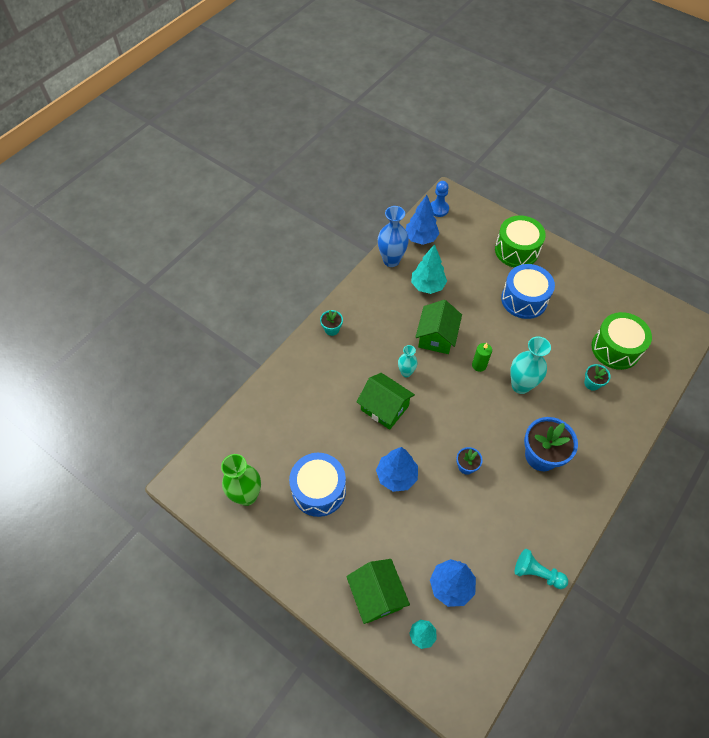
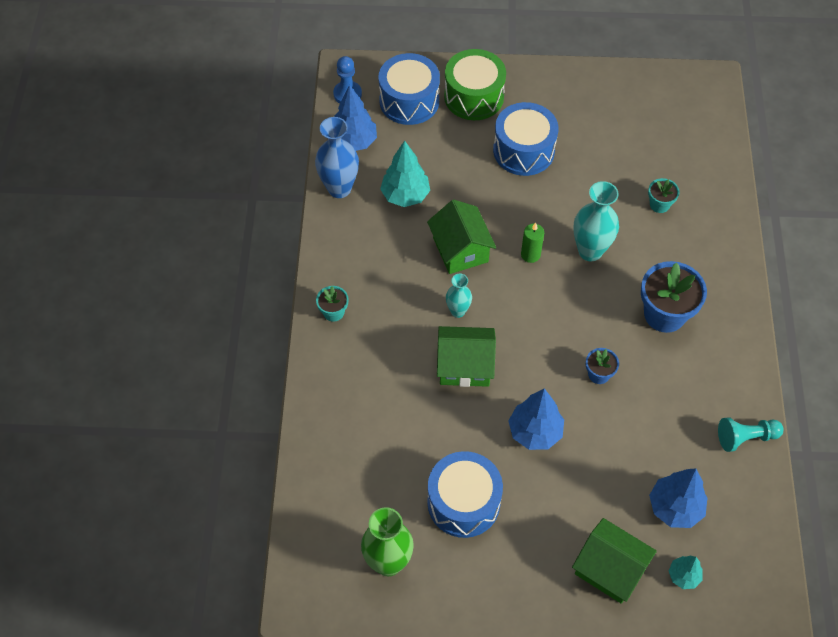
camera: 35 degrees left, 0 degrees up
green drum [592,312,652,370] -> none
none -> blue drum [378,53,440,125]

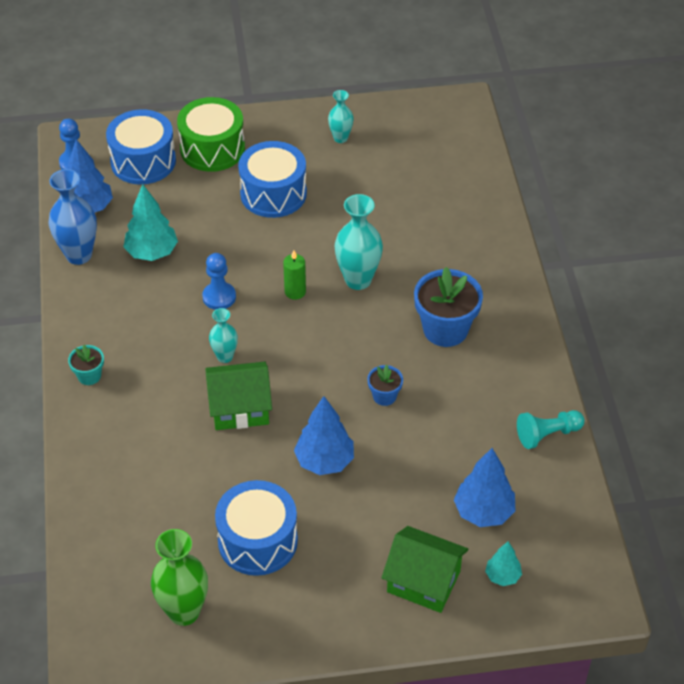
camera: 10 degrees left, 10 degrees down
green house [427,200,496,274] -> blue pawn [202,253,236,310]
turquoise flower pot [648,178,679,213] -> none
none -> turquoise vase [328,90,354,143]

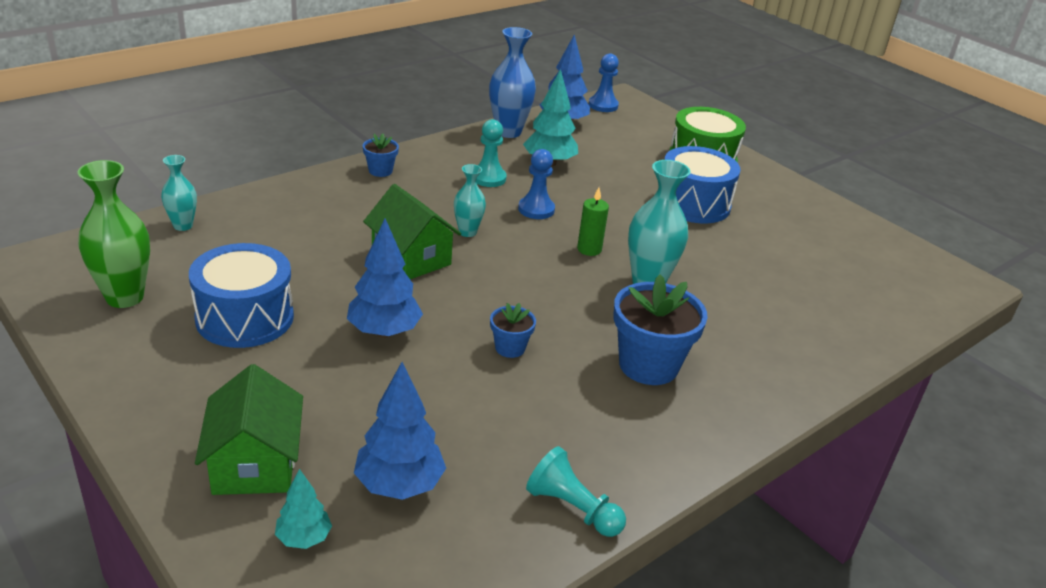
camera: 55 degrees right, 15 degrees down
turquoise flower pot [68,345,104,385] -> blue flower pot [363,133,399,177]
blue drum [106,109,176,185] -> none
turquoise vase [328,90,354,143] -> turquoise vase moved to [161,155,197,231]
none -> turquoise pawn [476,119,507,187]

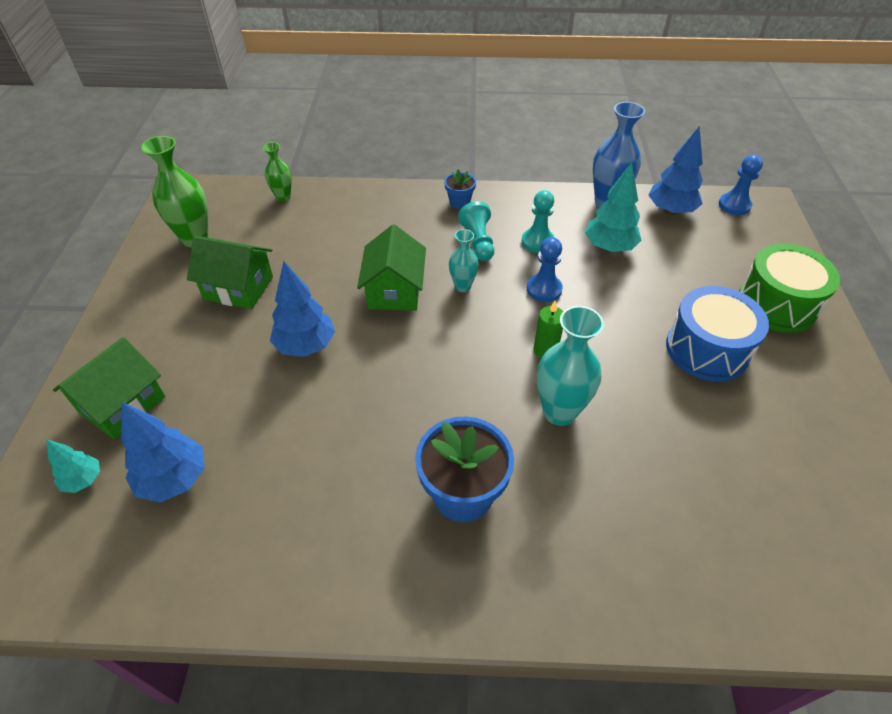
camera: 45 degrees right, 15 degrees up
turquoise vase [161,155,197,231] -> green vase [263,142,292,202]
blue drum [189,243,294,348] -> green house [187,236,273,309]
blue flower pot [490,303,536,358] -> none
turquoise pawn [526,446,626,537] -> turquoise pawn moved to [458,201,494,261]

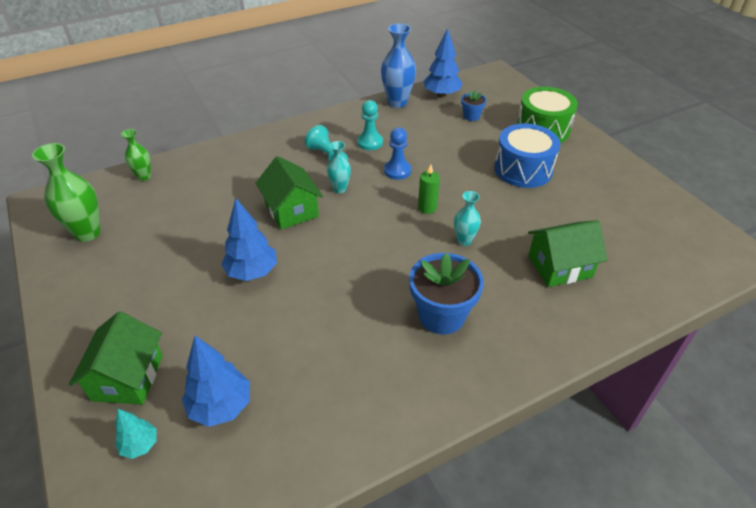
camera: 30 degrees left, 5 degrees down
green house [187,236,273,309] -> green house moved to [528,220,607,287]
blue flower pot [444,169,476,209] -> blue flower pot moved to [461,90,487,121]
turquoise vase [537,306,604,426] -> turquoise vase [454,191,481,246], size x0.58
turquoise tree [585,162,642,252] -> none
blue pawn [719,155,763,215] -> none

